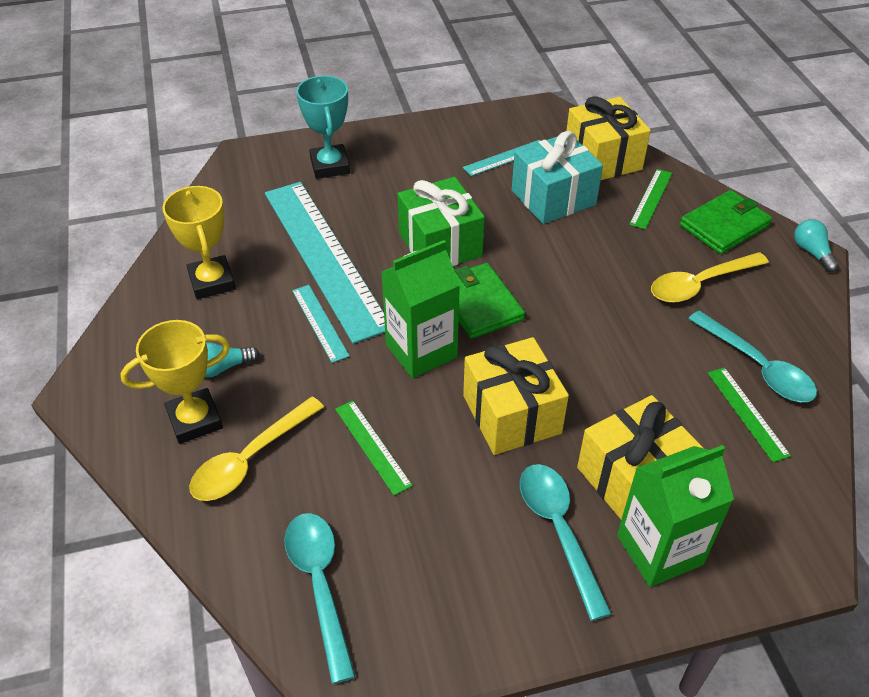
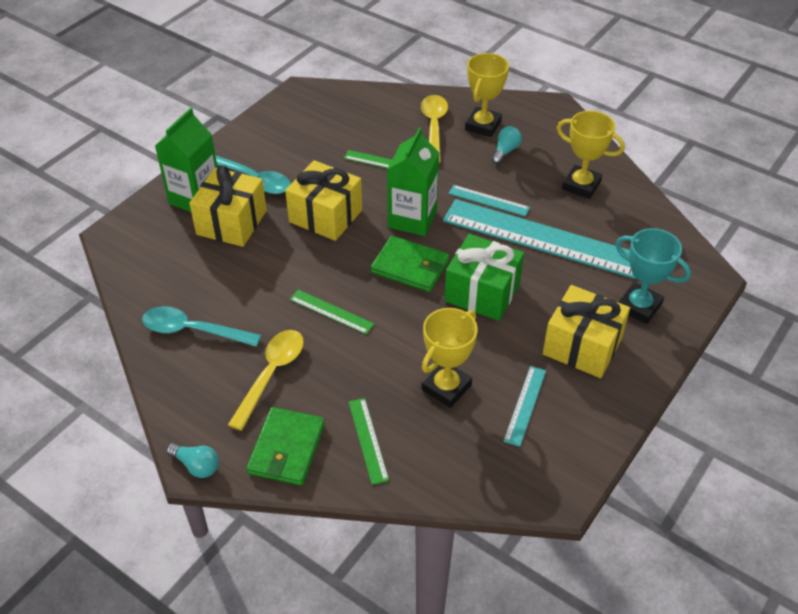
camera: 140 degrees right, 0 degrees up
turquoise spoon [284,513,356,684] -> none
turquoise gift [512,131,603,224] -> yellow trophy [421,308,478,408]
yellow gift [566,96,651,180] -> yellow gift moved to [543,285,630,378]
green ruler [708,367,791,462] -> green ruler moved to [290,290,374,334]

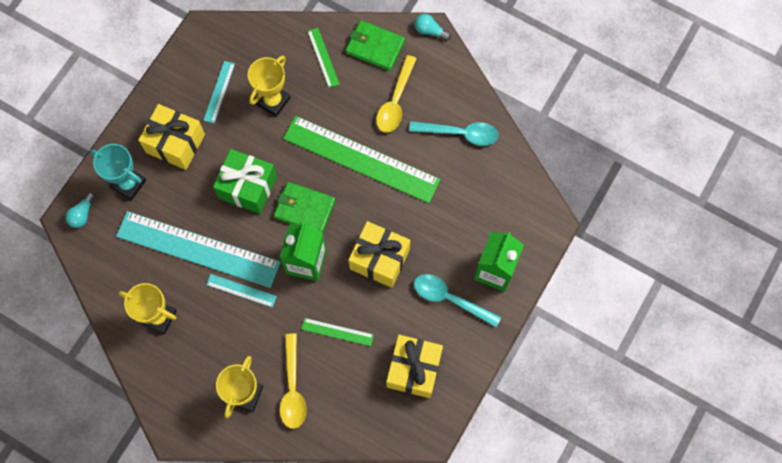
camera: 175 degrees right, 25 degrees up
yellow gift [189,166,267,247] -> yellow gift moved to [387,335,443,398]
green wallet [246,407,325,486] -> green wallet turned 75 degrees counterclockwise [346,20,405,71]
green ruler [290,290,374,334] -> green ruler [283,116,441,203], size x2.36
turquoise light bulb [492,126,522,165] -> turquoise light bulb moved to [65,192,95,228]

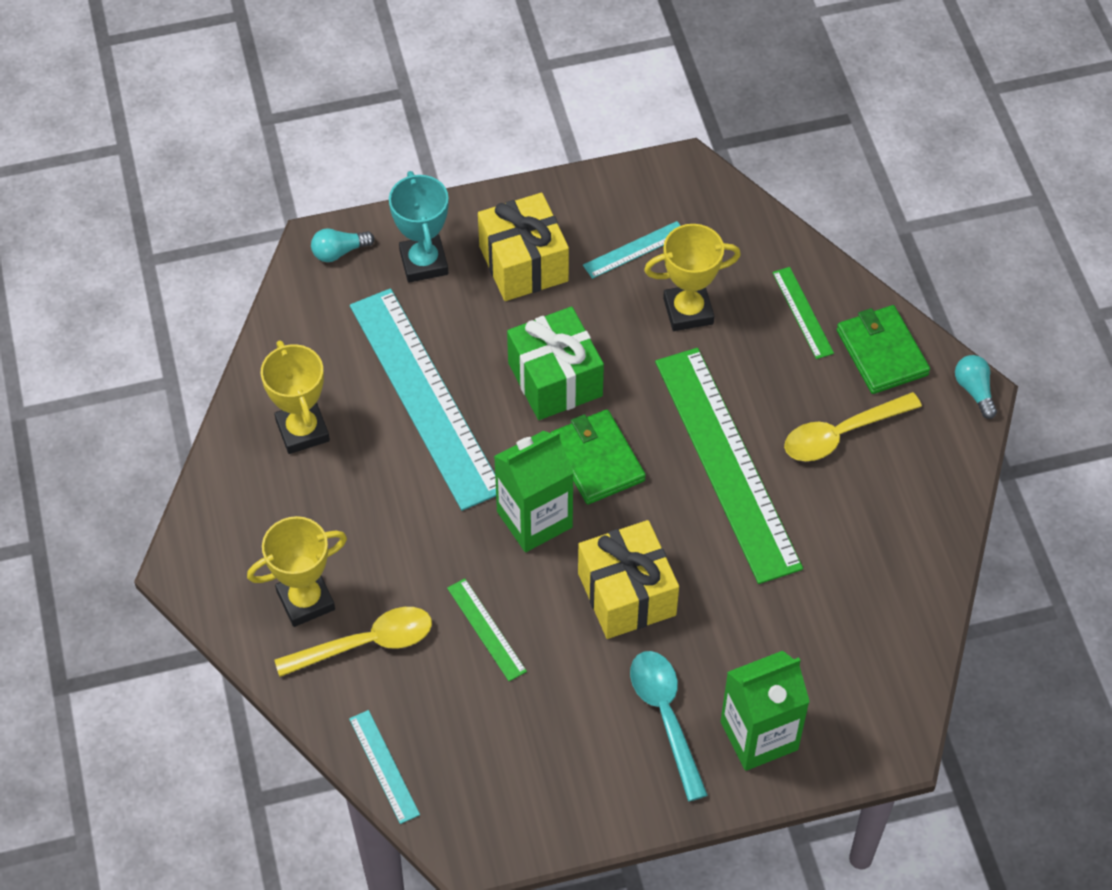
camera: 45 degrees right, 15 degrees down
turquoise ruler [206,274,277,307] -> turquoise ruler moved to [349,710,420,824]
yellow spoon [280,333,307,429] -> yellow spoon turned 150 degrees counterclockwise [274,607,432,677]
green ruler [307,28,340,88] -> green ruler turned 45 degrees counterclockwise [772,267,834,359]
yellow gift [387,335,443,398] -> none
turquoise spoon [409,121,499,146] -> none

